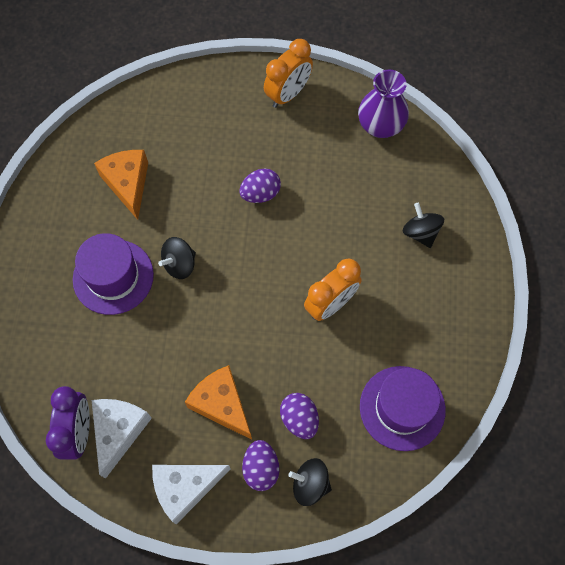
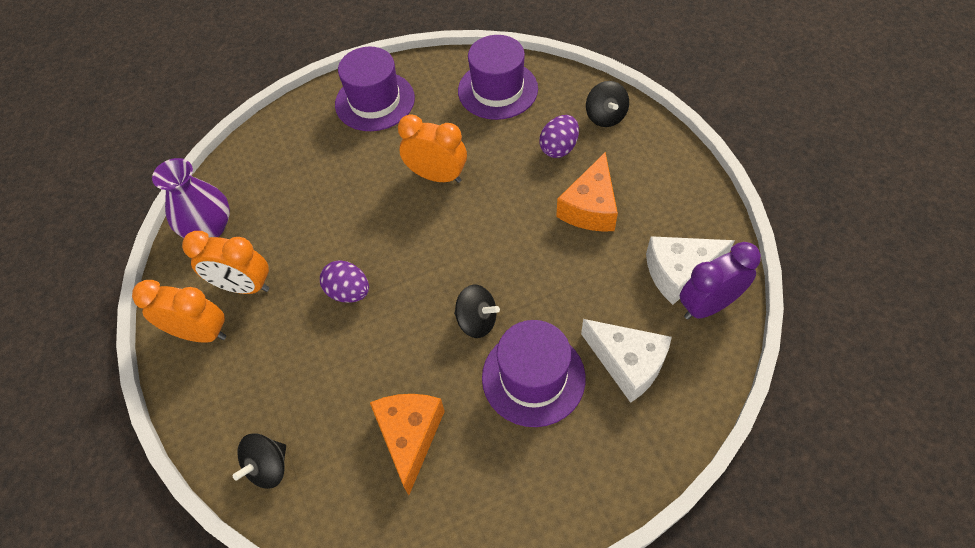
camera: 115 degrees left, 10 degrees down
orange cheese [94,150,148,220] -> orange cheese turned 135 degrees clockwise [370,394,445,495]
white cheese [152,465,231,524] -> white cheese moved to [581,319,672,403]
purple egg [242,440,279,491] -> none
black spinning top [403,203,444,248] -> black spinning top moved to [233,433,286,489]
none -> orange clock [182,231,270,294]
none -> purple hat [335,47,415,131]

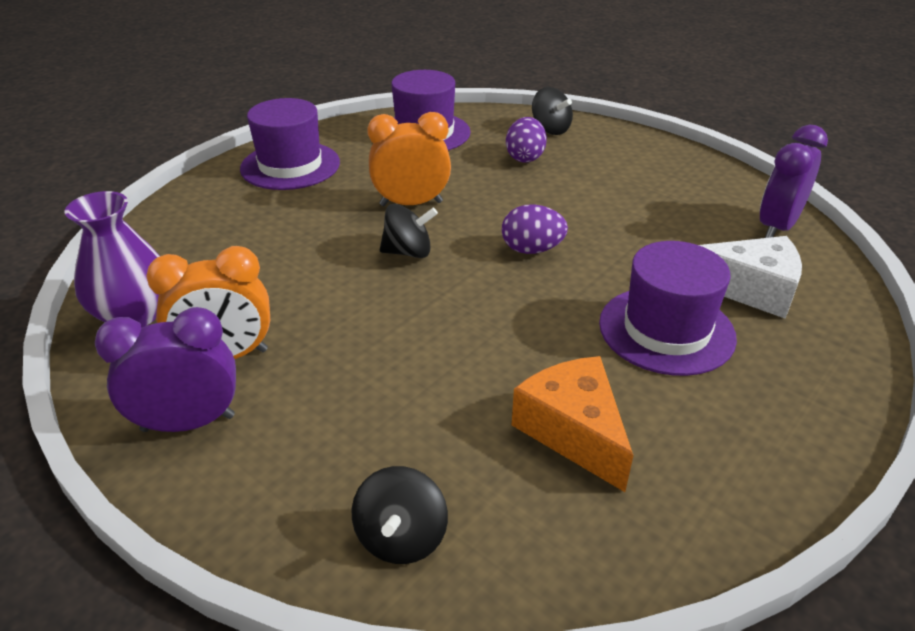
camera: 30 degrees left, 20 degrees down
orange clock [132,280,227,343] -> purple clock [95,307,236,432]
purple egg [320,260,369,303] -> purple egg moved to [502,204,568,254]
black spinning top [454,284,500,338] -> black spinning top moved to [380,204,438,258]
orange cheese [556,152,618,231] -> none
white cheese [646,236,735,305] -> none

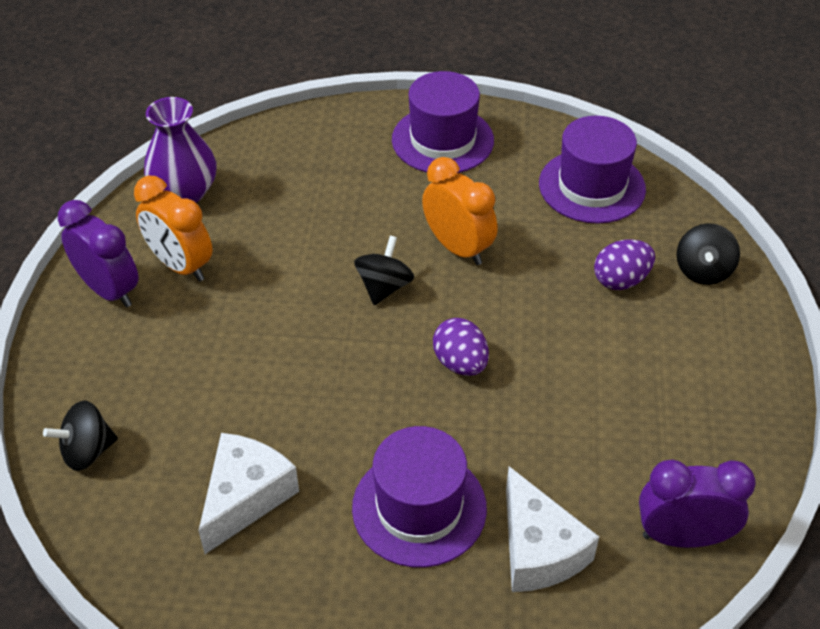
camera: 55 degrees right, 10 degrees up
black spinning top [380,204,438,258] -> black spinning top turned 120 degrees counterclockwise [354,236,414,305]
orange cheese [512,356,633,492] -> white cheese [199,433,299,554]

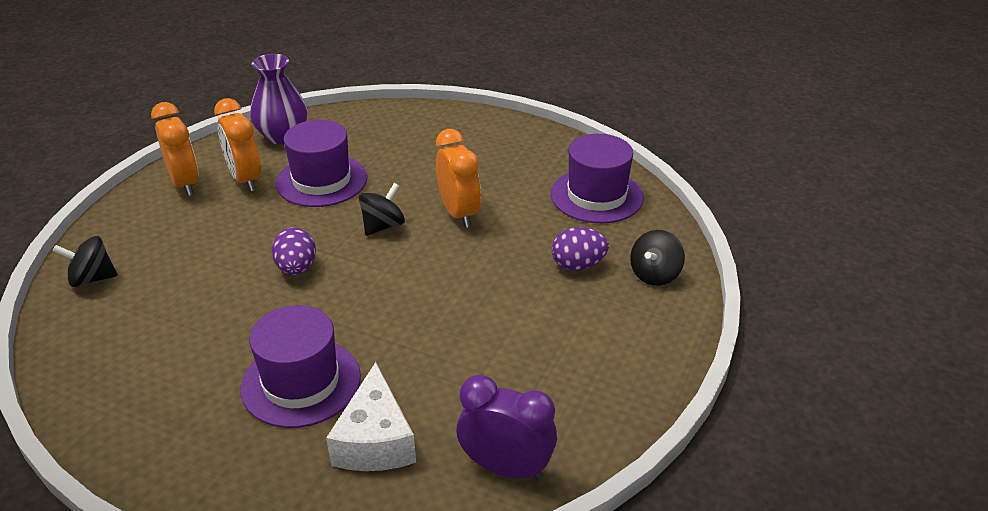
camera: 20 degrees right, 10 degrees down
purple clock [58,200,138,308] -> orange clock [151,102,199,196]
white cheese [199,433,299,554] -> none
purple hat [392,71,494,173] -> purple hat moved to [276,120,367,207]
purple egg [433,318,489,376] -> purple egg moved to [272,227,316,275]

